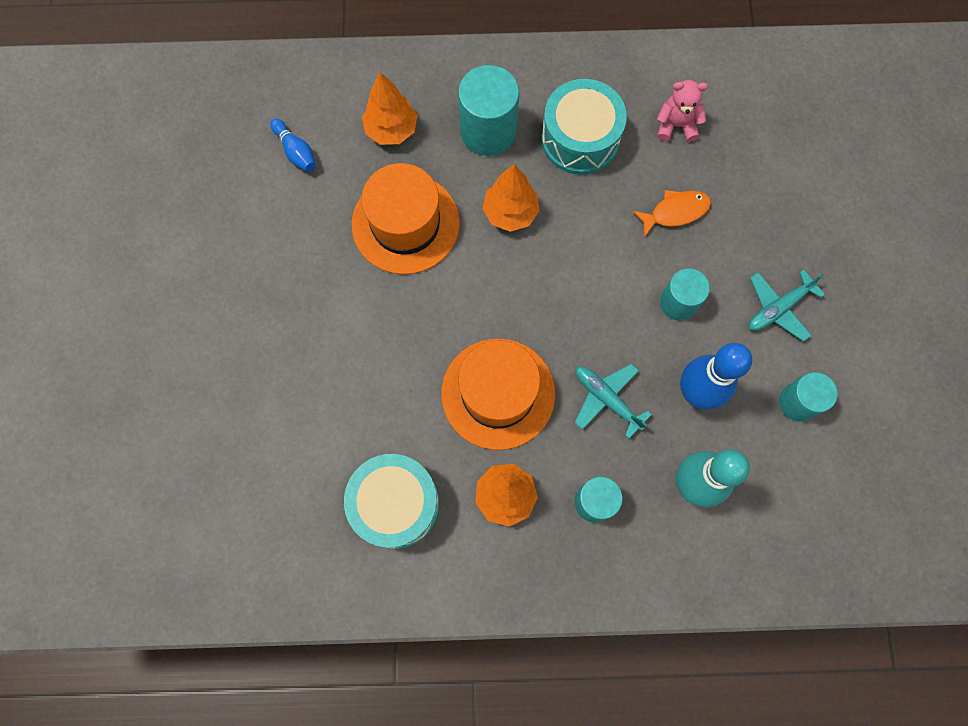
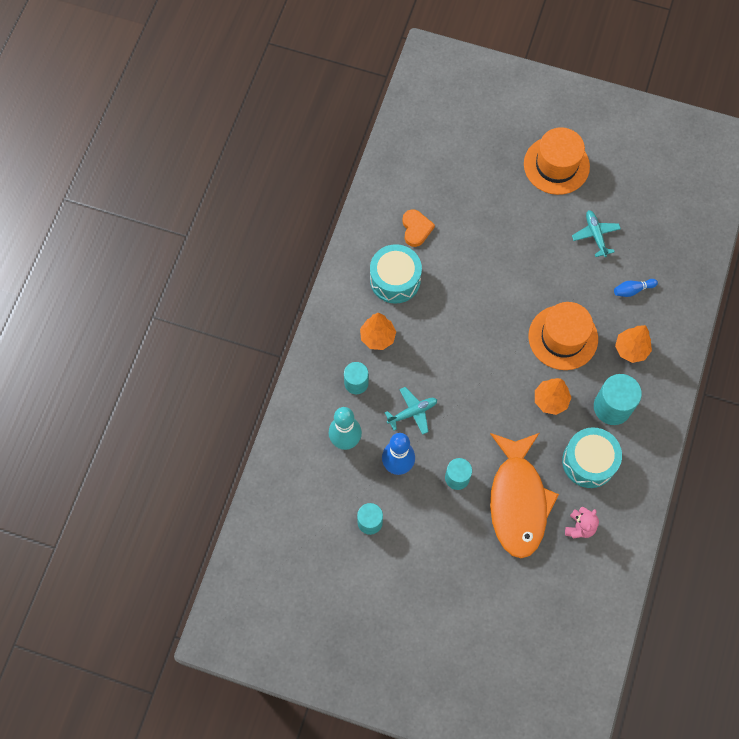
camera: 110 degrees right, 5 degrees down
orange hat [441,339,555,450] -> orange hat moved to [524,127,590,195]
orange fish [632,190,711,238] -> orange fish [490,433,559,558], size x2.43
turquoise plane [749,269,825,342] -> turquoise plane moved to [572,210,621,257]
none -> orange heart [402,209,435,247]

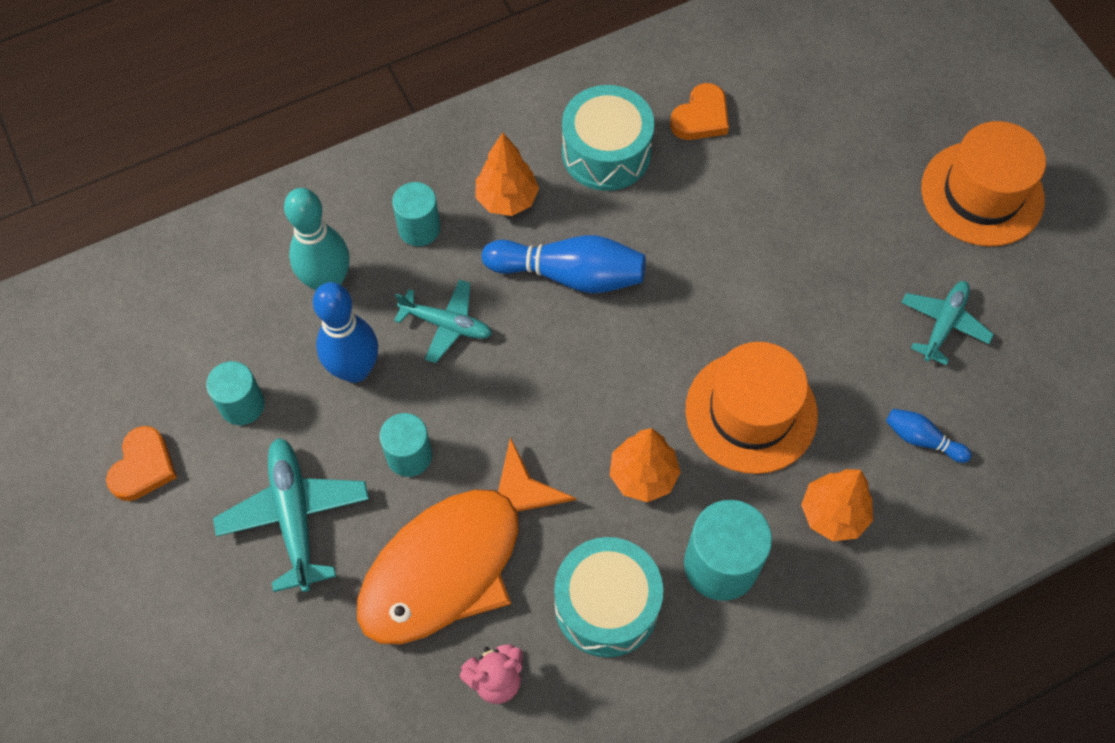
camera: 45 degrees right, 5 degrees down
none -> orange heart [106,426,177,501]
none -> turquoise plane [213,438,369,592]
none -> blue bowling pin [482,235,646,293]

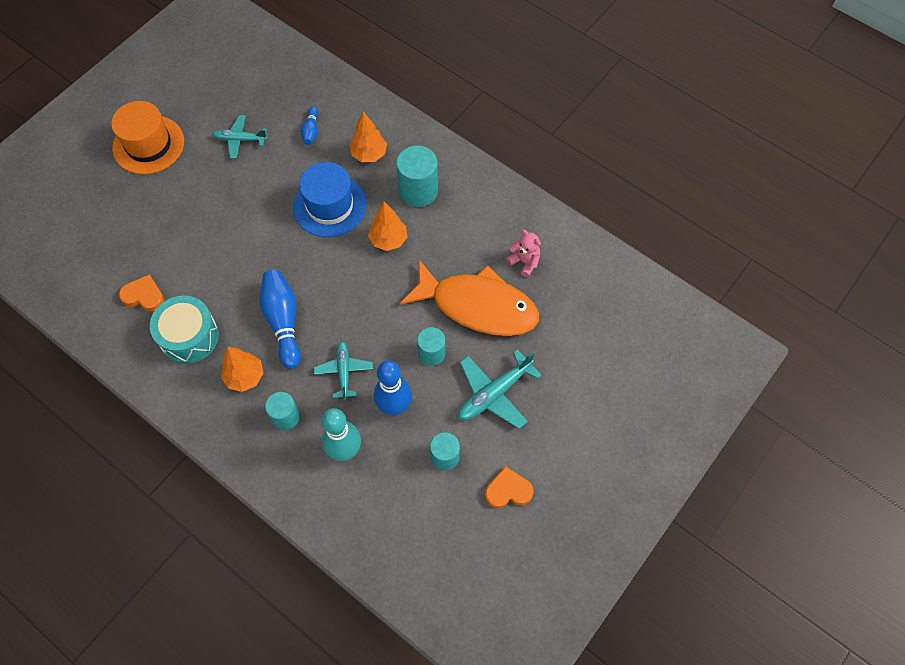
camera: 115 degrees left, 0 degrees up
turquoise drum [554,537,663,657] -> none
orange hat [685,342,818,474] -> blue hat [293,162,367,237]

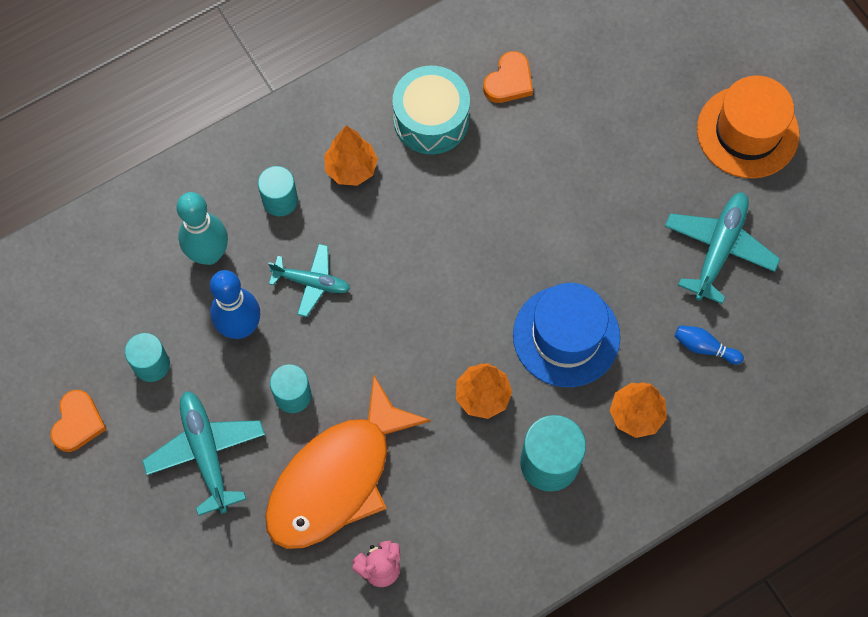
camera: 110 degrees right, 5 degrees up
turquoise plane [212,115,267,159] -> turquoise plane [665,192,780,304], size x1.52
blue bowling pin [260,270,301,369] -> none

